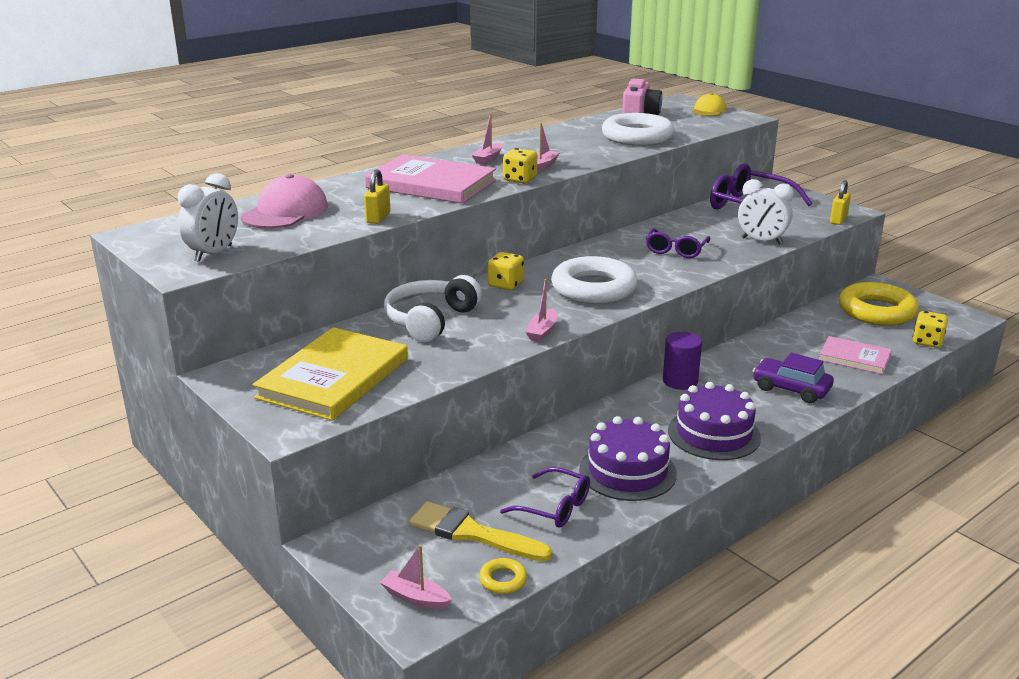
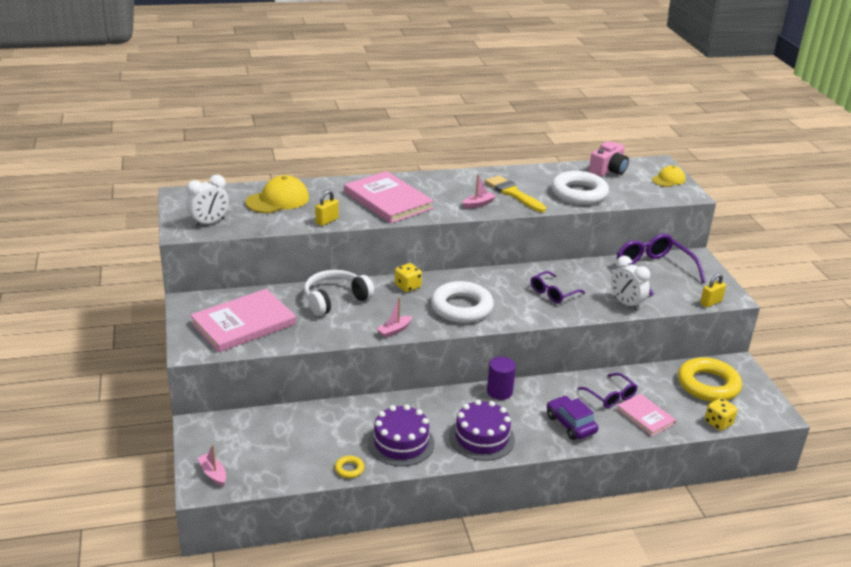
camera: 25 degrees right, 5 degrees up
pink cap [241,174,328,229] -> yellow cap [245,175,309,213]
yellow book [253,327,408,421] -> pink book [190,289,296,352]
yellow brush [409,501,552,561] -> yellow brush moved to [485,175,546,212]
pink boat [472,113,502,165] -> none
yellow ring [479,558,527,594] -> yellow ring moved to [335,456,364,478]
purple glasses [500,467,590,528] -> purple glasses moved to [578,373,638,408]
yellow dice [503,148,537,184] -> none

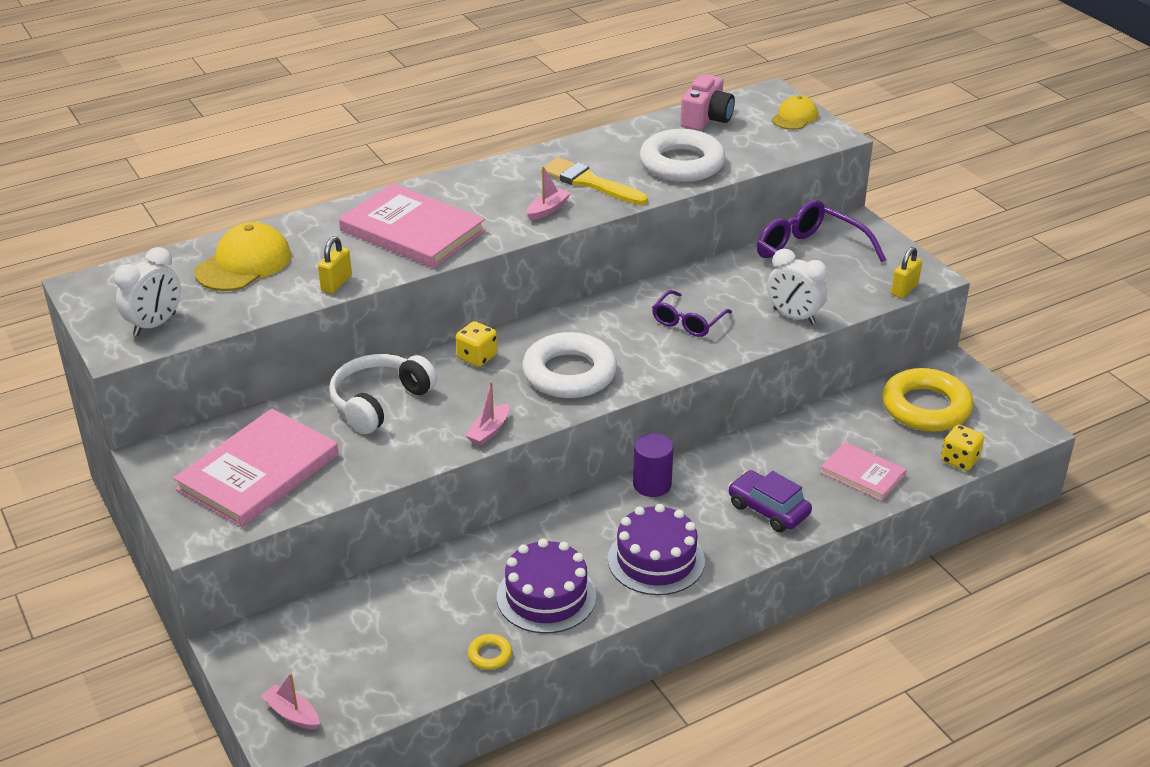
camera: 15 degrees left, 5 degrees up
purple glasses [578,373,638,408] -> none

